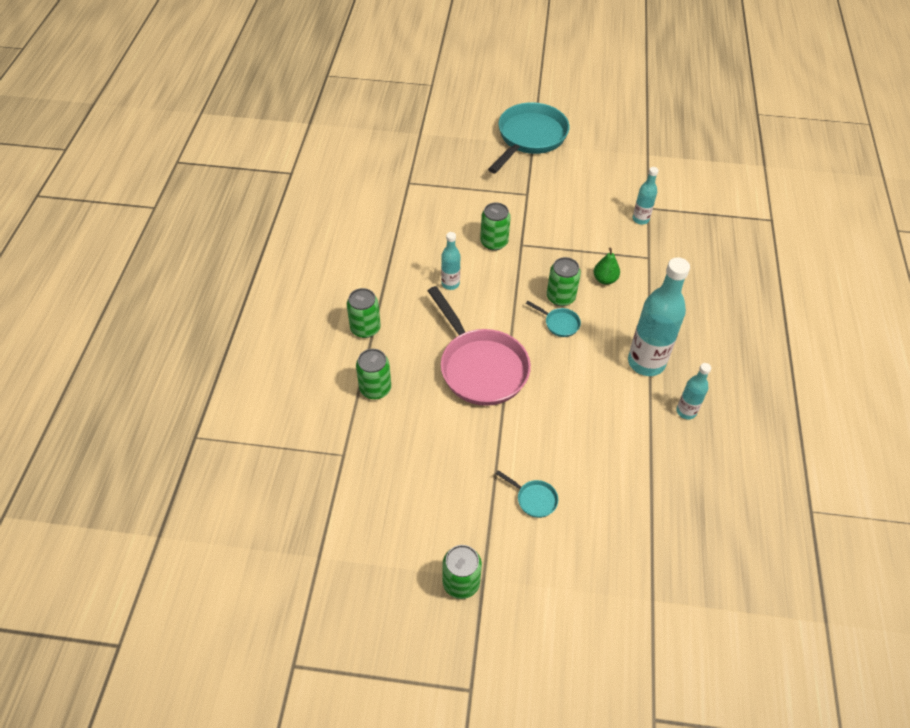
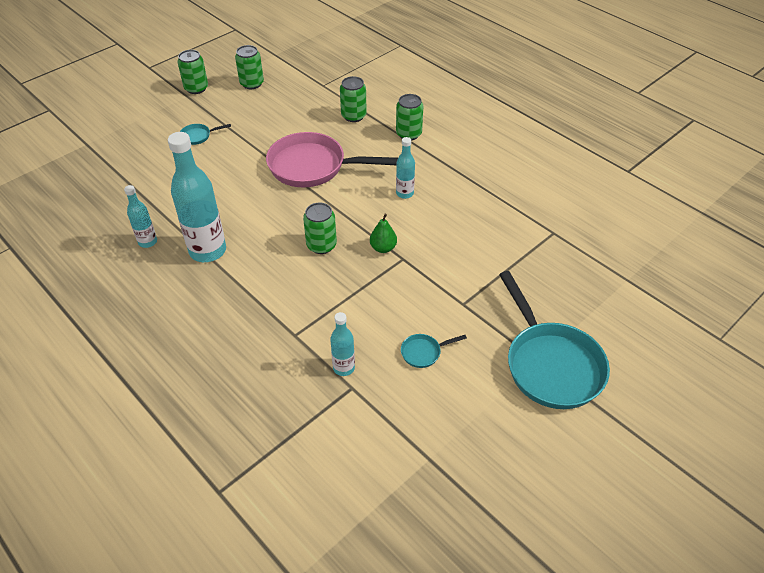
camera: 130 degrees right, 5 degrees down
green can [480,202,511,251] -> green can moved to [235,45,264,89]
turquoise pan [526,301,581,337] -> turquoise pan moved to [401,334,467,368]
green pear [594,248,620,285] -> green pear moved to [370,214,397,253]

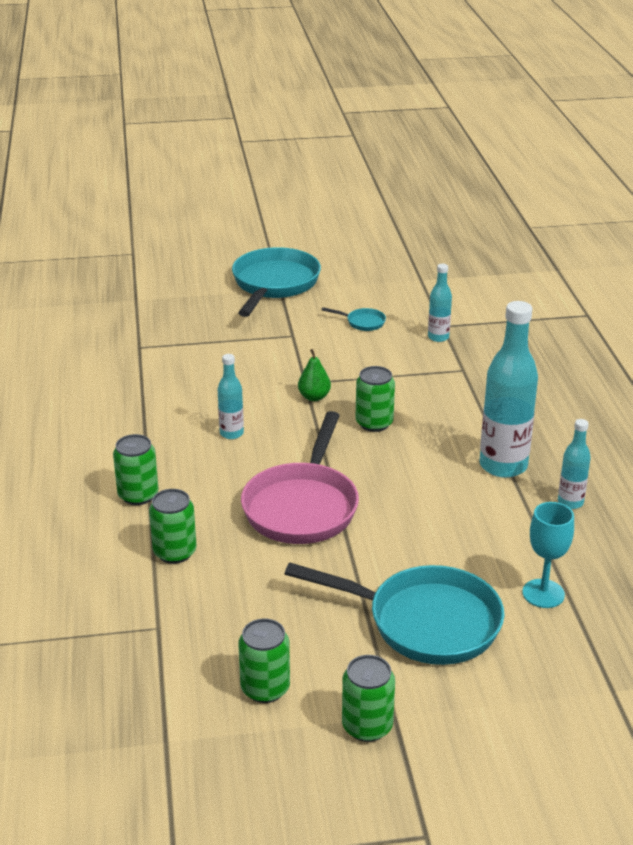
camera: 145 degrees left, 15 degrees down
turquoise pan [180,124,231,145] -> turquoise pan [285,563,504,665], size x2.44
pink pan [266,132,398,187] -> pink pan turned 60 degrees clockwise [241,411,359,544]
none -> turquoise goblet [522,502,574,608]

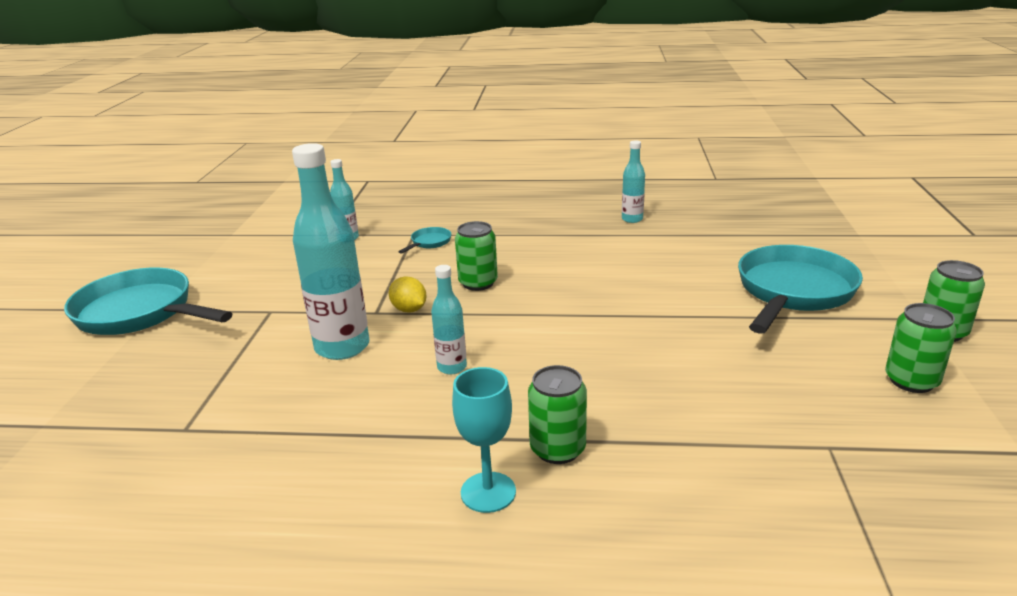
camera: 75 degrees left, 5 degrees down
green can [149,489,196,564] -> none
pink pan [241,411,359,544] -> none
green pear [298,349,331,401] -> yellow lemon [389,276,427,312]
turquoise pan [321,307,386,331] -> turquoise pan moved to [398,227,451,254]
turquoise bottle [479,301,538,478] -> turquoise bottle moved to [292,143,370,360]
turquoise goblet [522,502,574,608] -> turquoise goblet moved to [452,367,516,513]

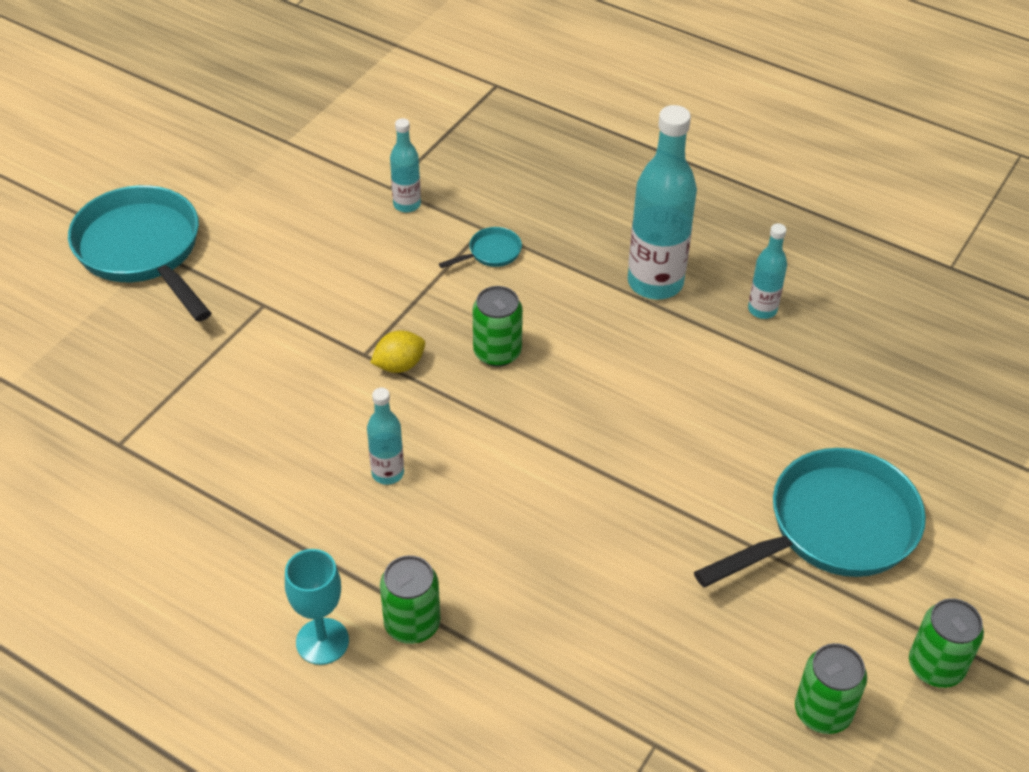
camera: 25 degrees right, 20 degrees up
turquoise bottle [292,143,370,360] -> turquoise bottle moved to [628,105,697,299]
yellow lemon [389,276,427,312] -> yellow lemon turned 75 degrees clockwise [370,330,425,373]

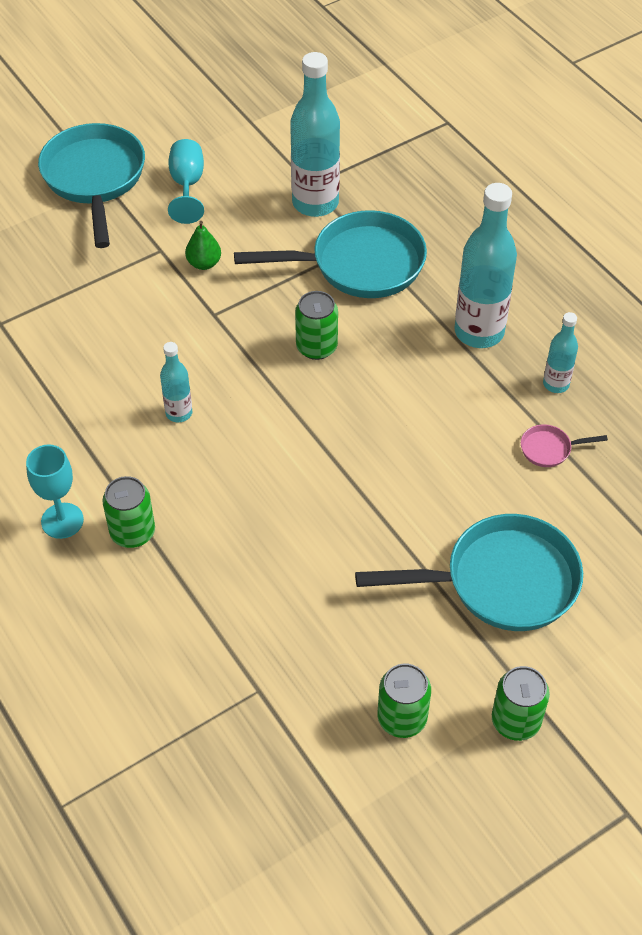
camera: 25 degrees right, 5 degrees up
yellow lemon [370,330,425,373] -> none
turquoise bottle [390,118,421,212] -> turquoise bottle [290,52,340,217], size x1.94
turquoise pan [439,227,522,268] -> turquoise pan [234,210,427,298], size x2.44
none -> turquoise goblet [168,139,204,224]
none -> green pear [185,221,221,270]
none -> pink pan [521,424,608,467]

